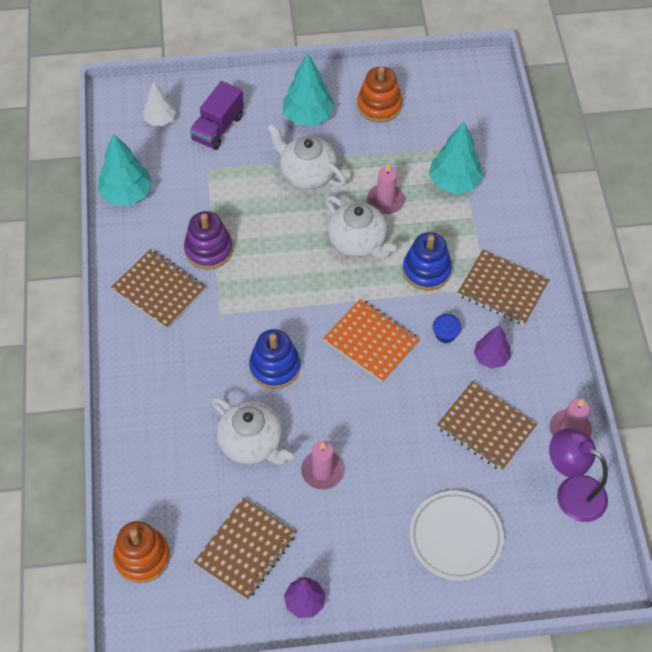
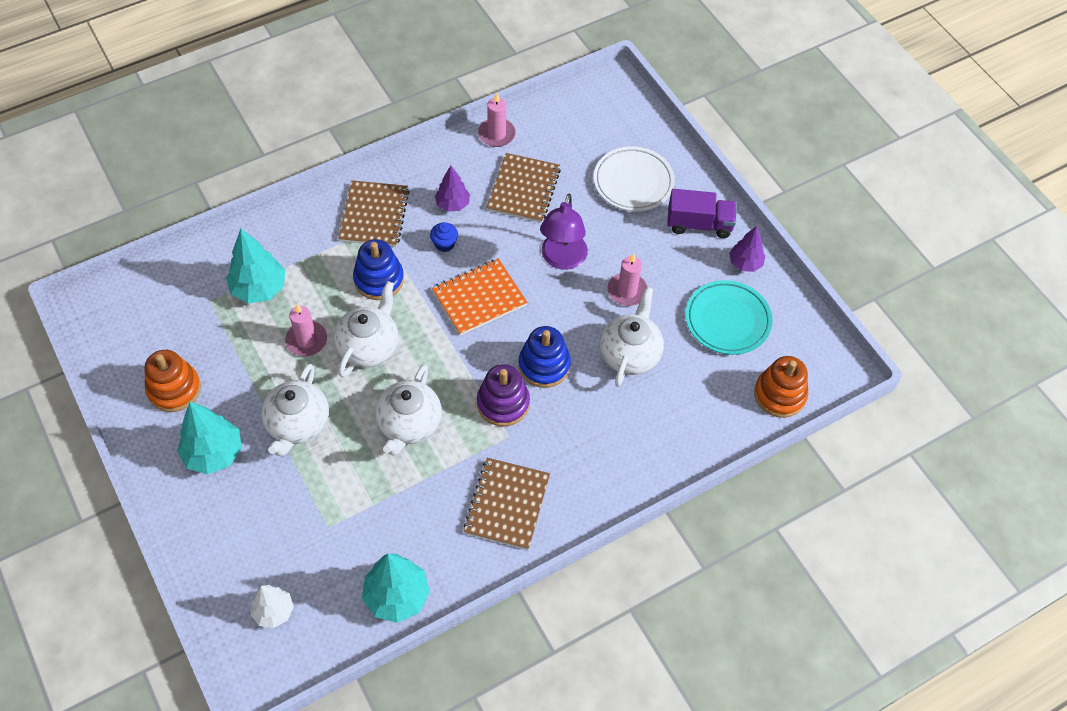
camera: 115 degrees left, 0 degrees up
purple stacking toy [184,211,233,270] -> purple stacking toy moved to [477,364,530,426]
purple truck [190,81,244,150] -> purple truck moved to [667,189,737,238]
brown notebook [194,498,296,600] -> turquoise plate [685,280,772,355]
orange notebook [323,299,420,383] -> orange notebook turned 45 degrees clockwise [432,258,527,335]
purple lamp [549,428,608,522] -> purple lamp moved to [540,194,588,270]
none -> white teapot [375,364,442,456]

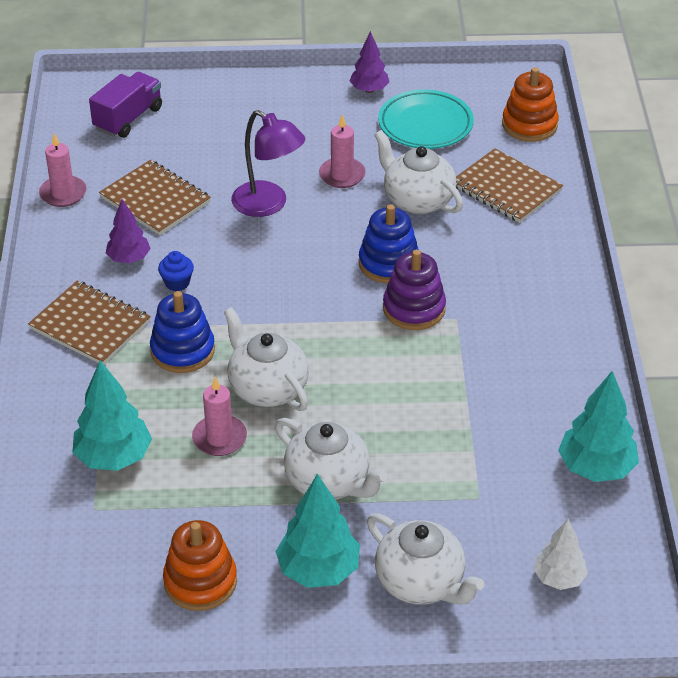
camera: 60 degrees left, 15 degrees down
white teapot [375,364,442,456] -> white teapot moved to [367,513,485,605]
orange notebook [432,258,527,335] -> none
brown notebook [463,458,550,550] -> brown notebook moved to [456,148,563,223]
white plate [594,146,675,211] -> none
purple truck [667,189,737,238] -> purple truck moved to [89,72,162,138]

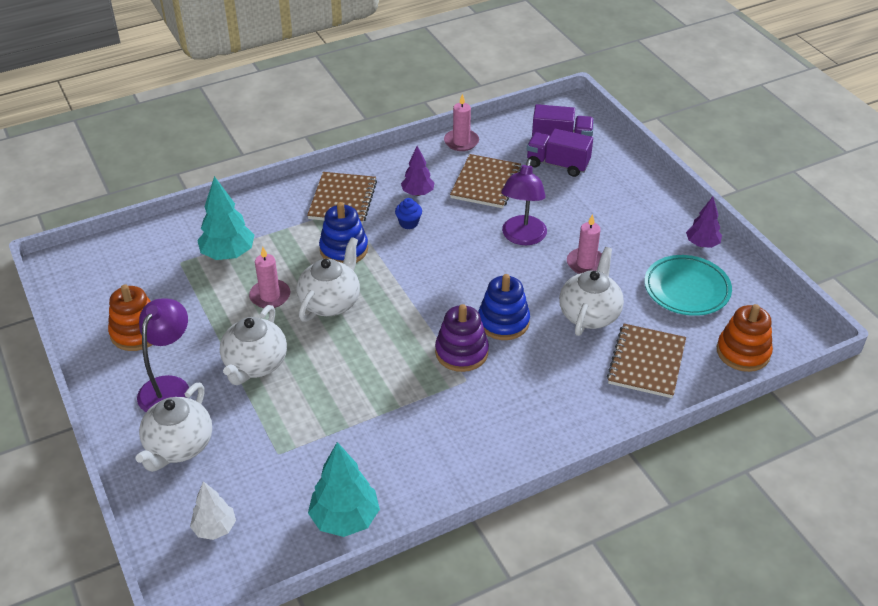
camera: 65 degrees right, 0 degrees up
turquoise tree [275,474,360,588] -> purple lamp [137,298,189,412]
none -> purple truck [527,128,593,177]

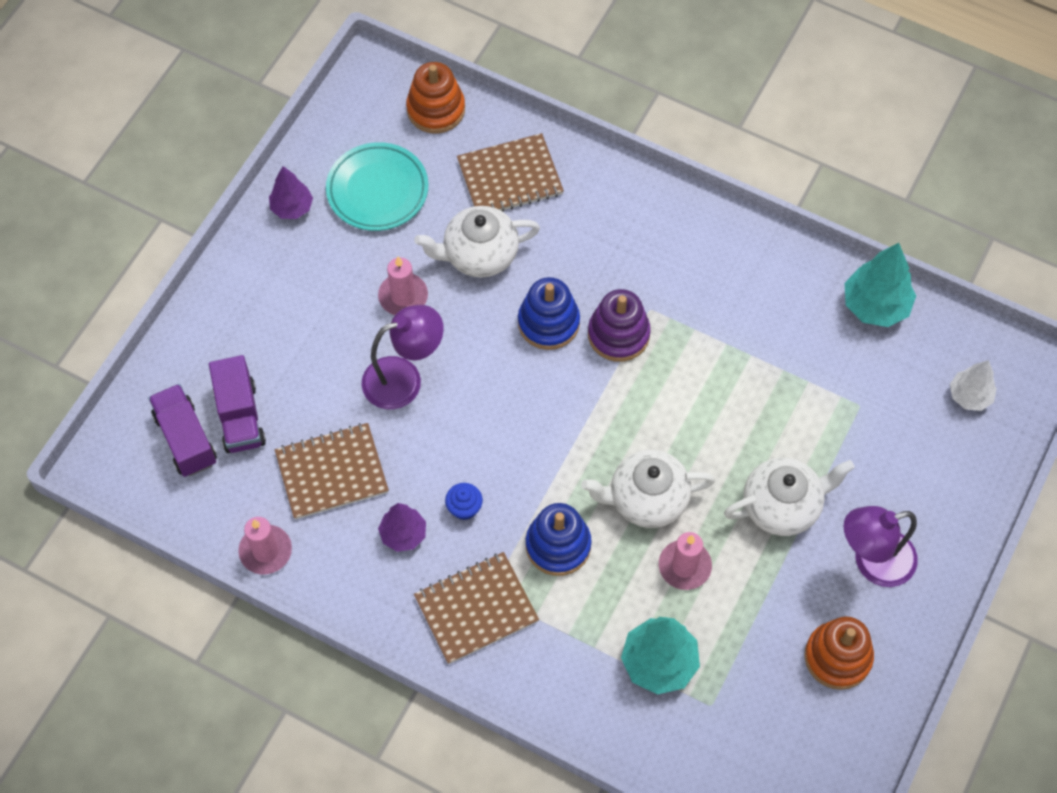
camera: 125 degrees left, 20 degrees up
white teapot [135,383,212,472] -> none

